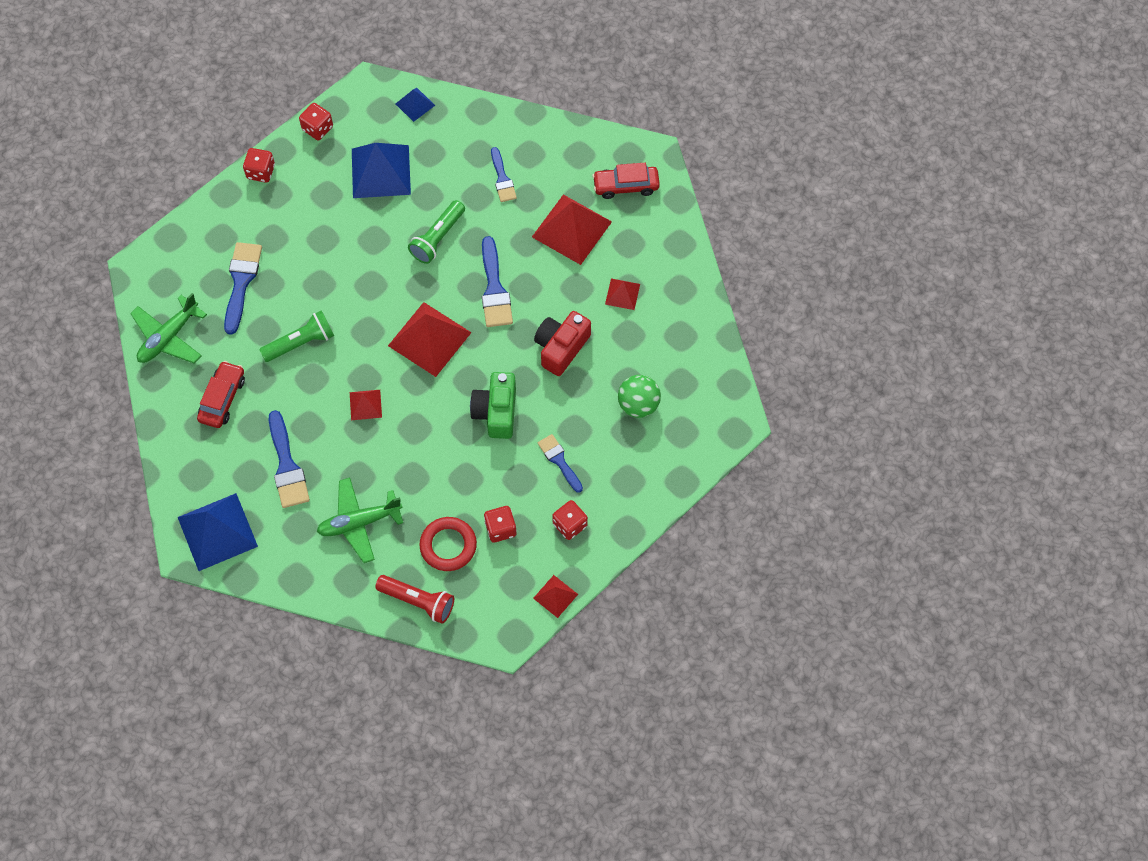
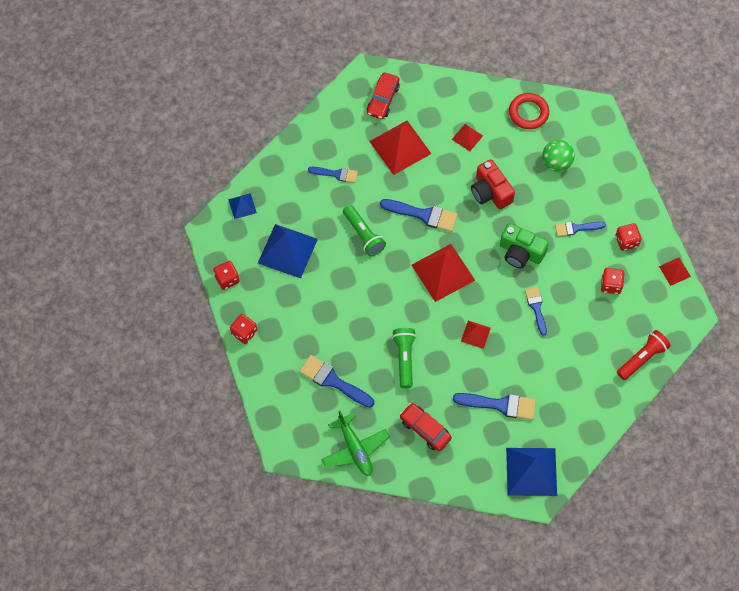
camera: 65 degrees left, 0 degrees up
green plane [317,478,403,563] -> none
red ring [419,517,477,571] -> red ring moved to [509,93,549,129]
none -> blue brush [525,287,547,336]

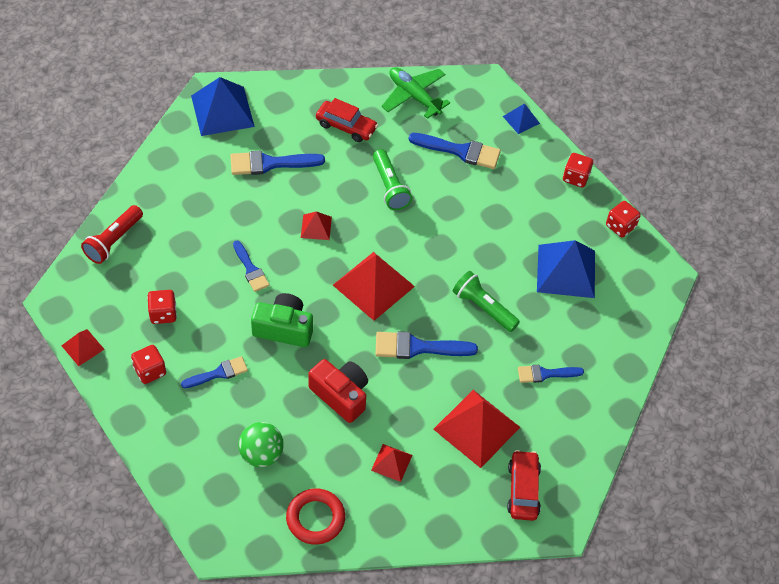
camera: 160 degrees right, 10 degrees down
blue pyramid [228,193,257,219] -> blue pyramid moved to [503,103,540,134]

